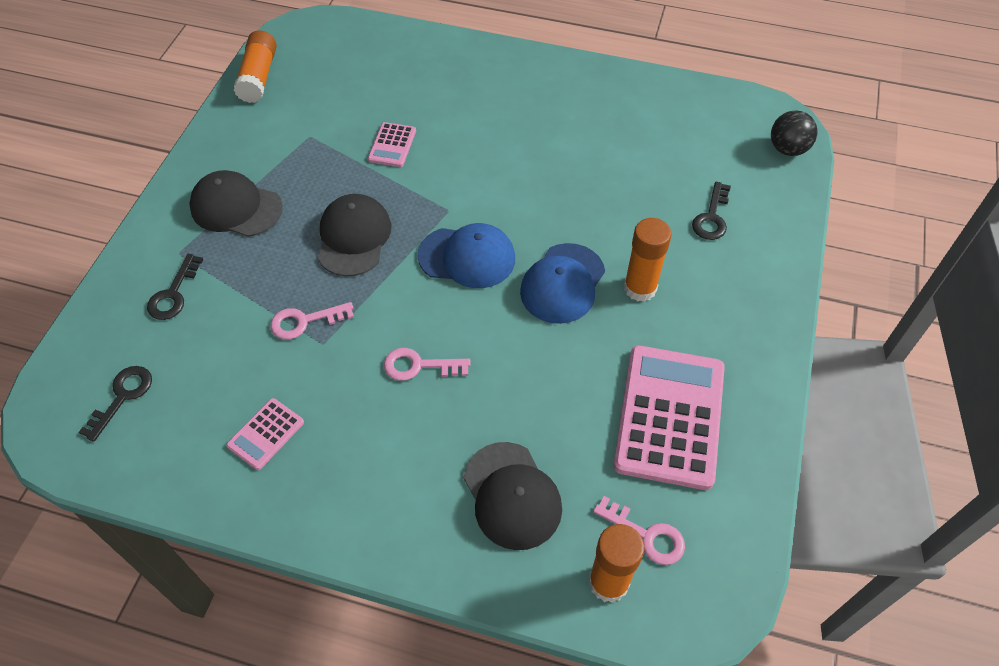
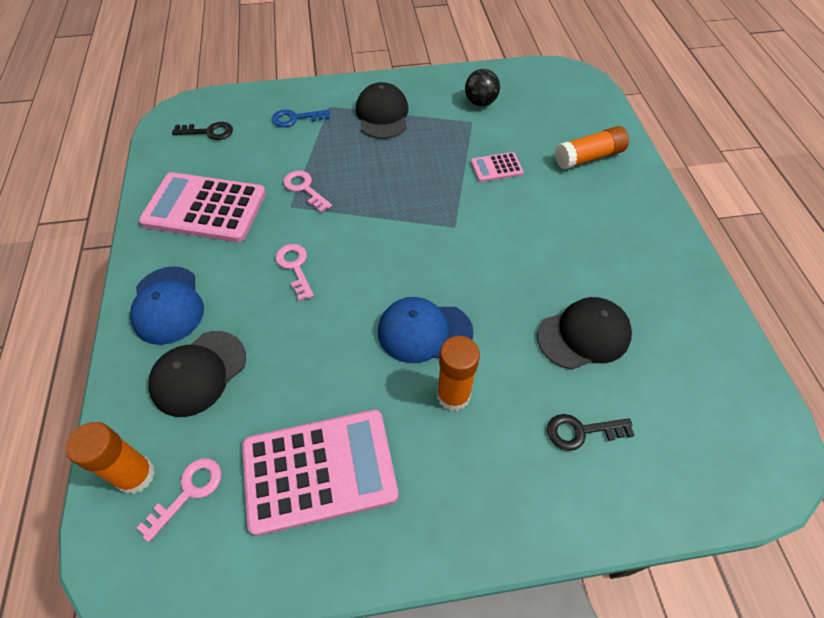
camera: 65 degrees right, 0 degrees up
black key [147,254,203,320] -> blue key [272,109,330,127]
pink calculator [226,398,304,470] -> pink calculator [139,172,266,242], size x2.17
orange glue stick [234,30,277,103] -> orange glue stick moved to [555,126,629,170]
black cap [318,194,391,276] -> black cap moved to [537,297,632,370]
blue cap [418,223,515,288] -> blue cap moved to [130,266,204,345]
pink key [593,496,685,565] -> pink key turned 150 degrees counterclockwise [136,458,222,542]
black ball [771,110,818,156] -> black ball moved to [465,69,500,106]

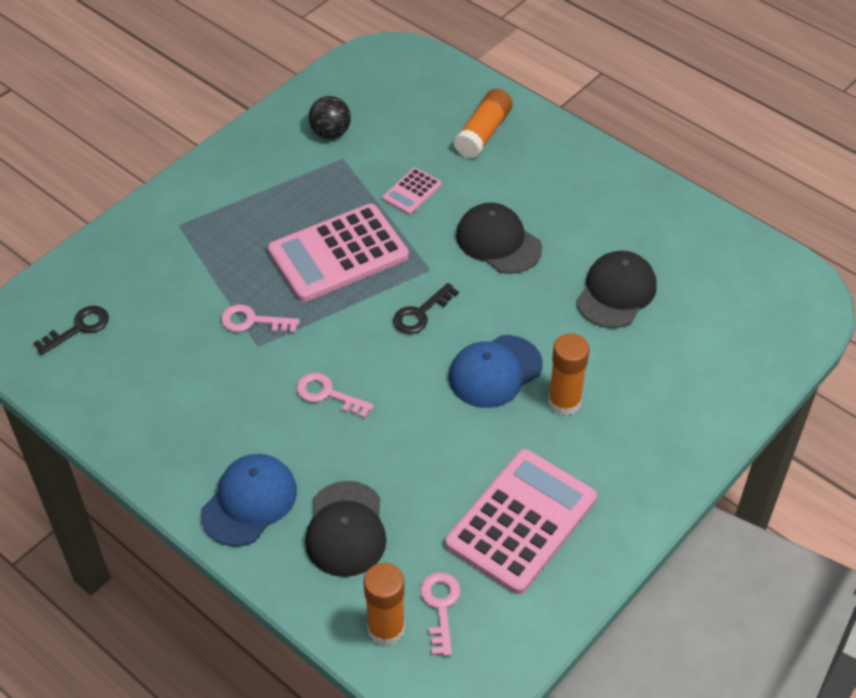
camera: 40 degrees left, 5 degrees down
blue cap [130,266,204,345] -> blue cap turned 90 degrees counterclockwise [200,454,297,546]
pink calculator [139,172,266,242] -> pink calculator moved to [268,204,409,302]
blue key [272,109,330,127] -> none
black cap [356,82,408,139] -> black cap moved to [456,203,542,274]
black key [547,414,635,451] -> black key moved to [393,283,459,334]

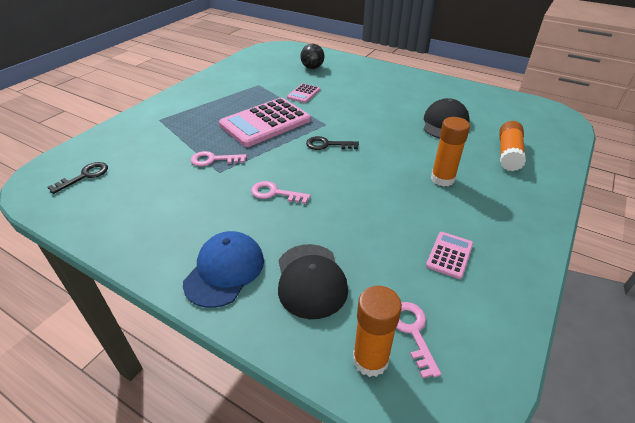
camera: 10 degrees left, 10 degrees down
black ball [308,96,351,139] -> black ball moved to [300,44,325,69]
black key [393,283,459,334] -> black key turned 60 degrees clockwise [306,136,359,150]
pink calculator [445,449,597,594] -> pink calculator [426,232,473,279], size x0.46
blue cap [449,335,543,408] -> none
orange glue stick [454,89,513,159] -> orange glue stick moved to [499,121,526,171]
black cap [456,203,542,274] -> none

